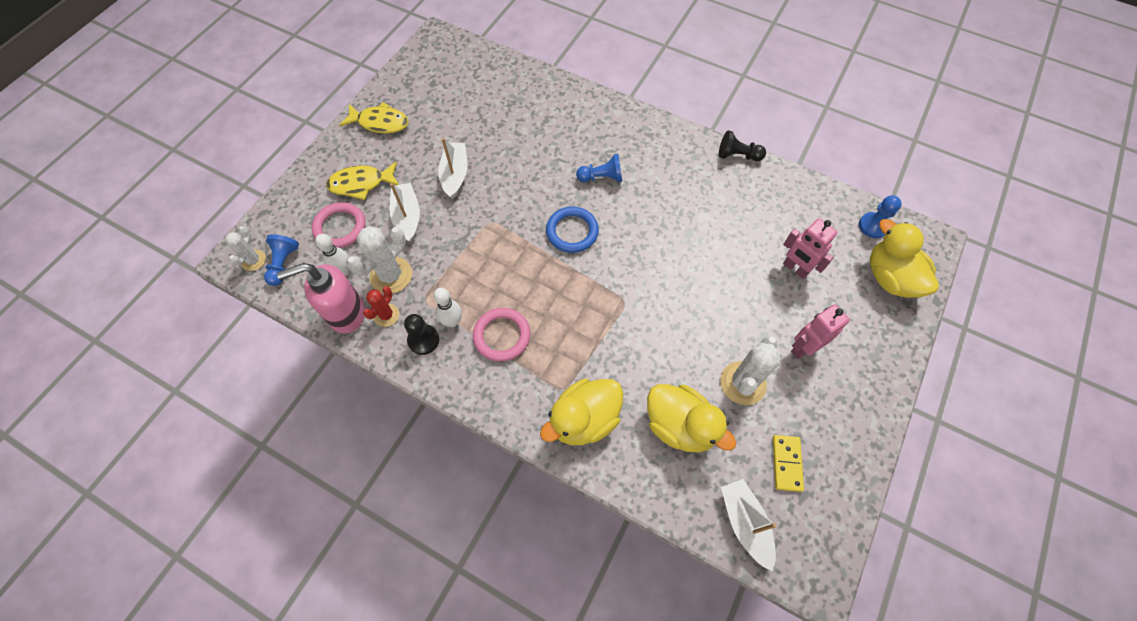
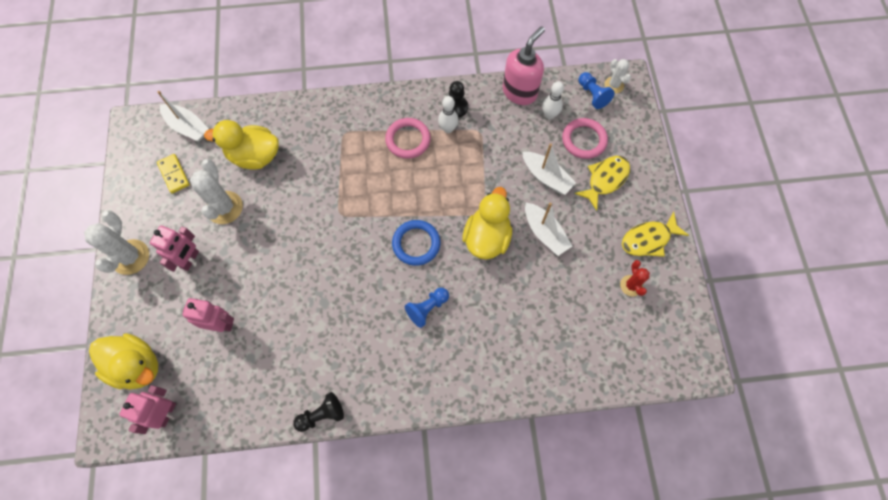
camera: 145 degrees right, 5 degrees up
white cactus [346,226,412,294] -> white cactus moved to [84,211,149,275]
red cactus [363,286,399,327] -> red cactus moved to [620,260,650,296]
yellow duck [540,379,623,445] -> yellow duck moved to [462,187,512,260]
blue pawn [859,195,902,238] -> pink robot [119,385,176,434]

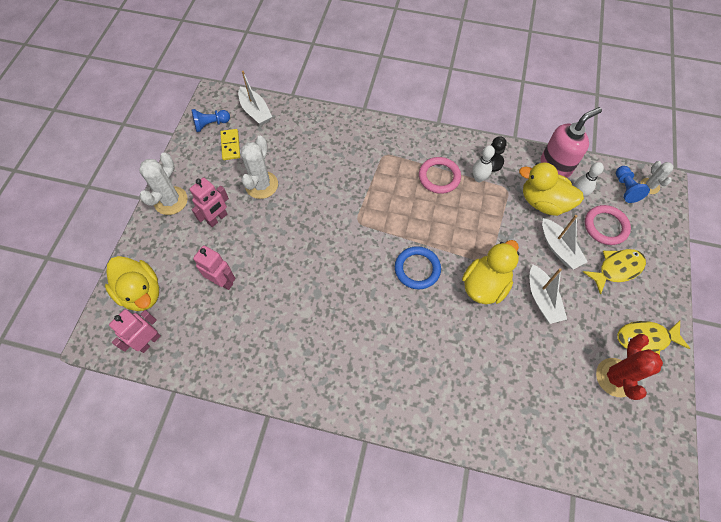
camera: 20 degrees right, 5 degrees down
yellow duck [204,120,279,170] -> yellow duck moved to [519,163,584,216]
black pawn [293,392,344,432] -> none
blue pawn [405,288,449,328] -> blue pawn moved to [191,109,230,132]
red cactus [620,260,650,296] -> red cactus [596,334,663,400], size x1.70

